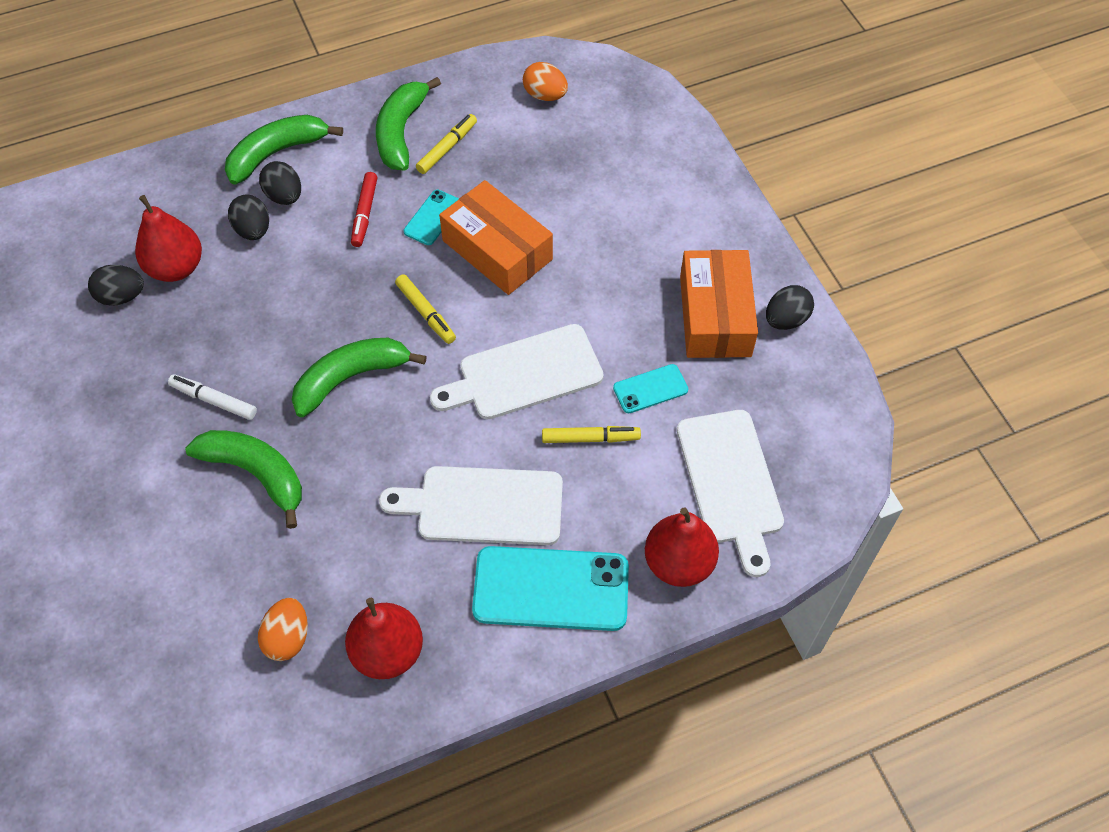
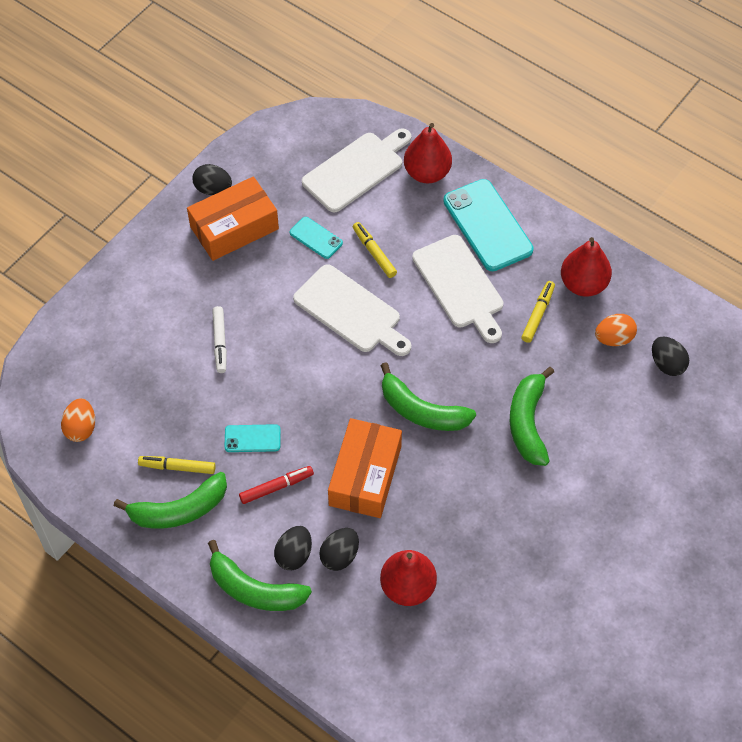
camera: 120 degrees left, 0 degrees up
black egg [88,265,144,306] -> black egg moved to [652,336,689,376]
white marker [168,374,257,420] -> white marker moved to [212,306,227,373]
yellow marker [395,274,456,344] -> yellow marker moved to [521,281,555,343]
orange box [439,180,553,295] -> orange box moved to [328,418,402,518]

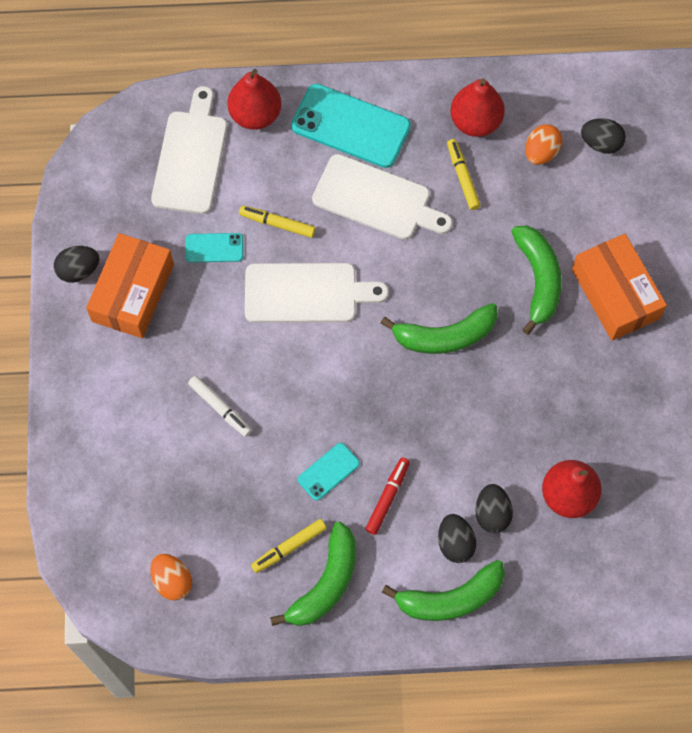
camera: 40 degrees left, 10 degrees up
orange box [328,418,402,518] -> orange box moved to [572,234,667,341]
green banana [510,367,554,466] -> green banana turned 150 degrees counterclockwise [511,226,562,335]

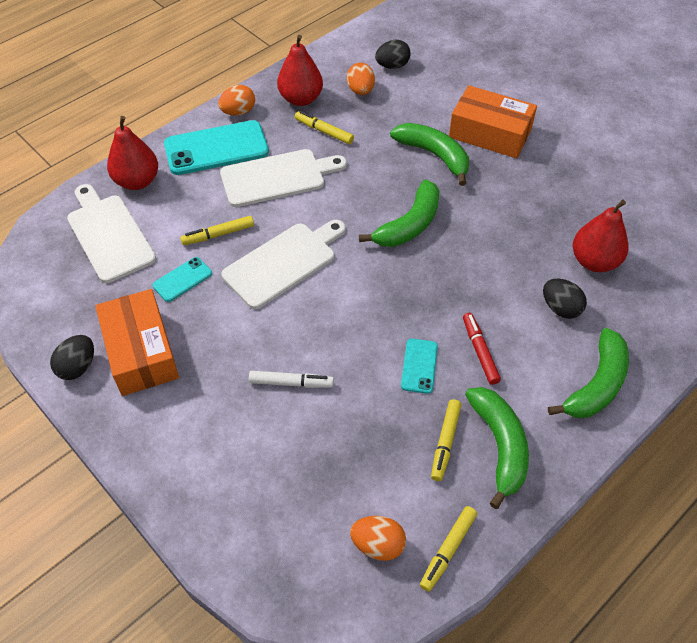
camera: 40 degrees left, 15 degrees down
black egg [438,514,476,563] -> none
none -> orange egg [218,85,255,116]
none -> yellow marker [420,506,477,592]

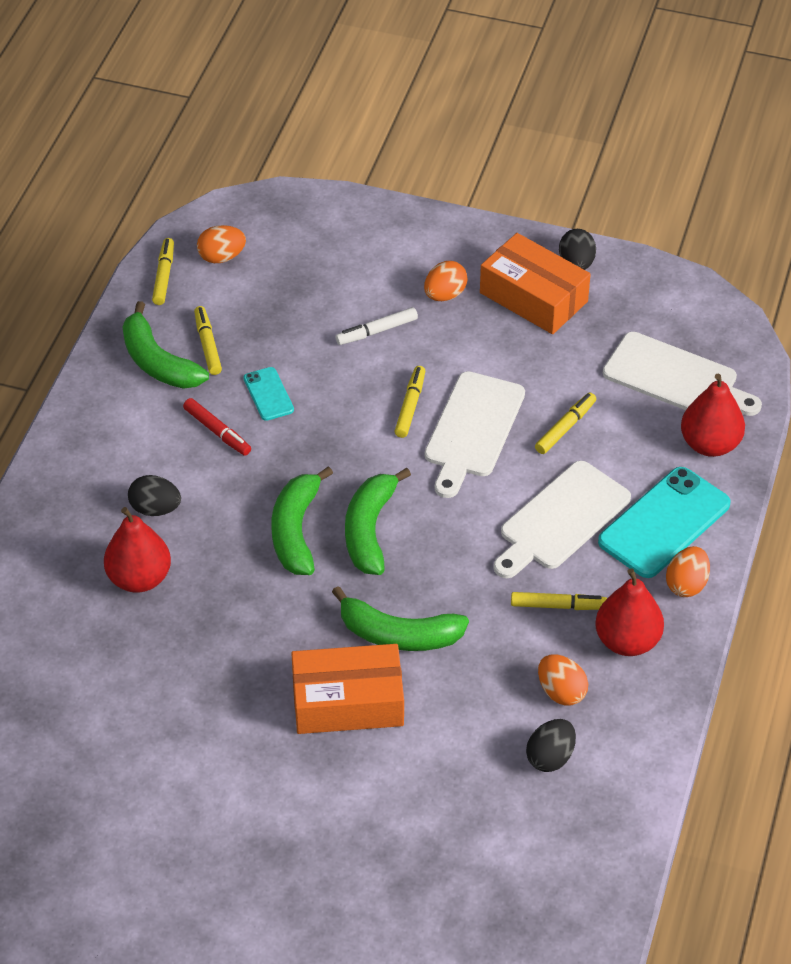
camera: 150 degrees right, 5 degrees down
turquoise phone [152,257,212,302] -> none
green banana [548,328,629,418] -> green banana moved to [271,466,333,575]
none -> yellow marker [394,366,425,438]
none -> orange egg [424,261,468,301]

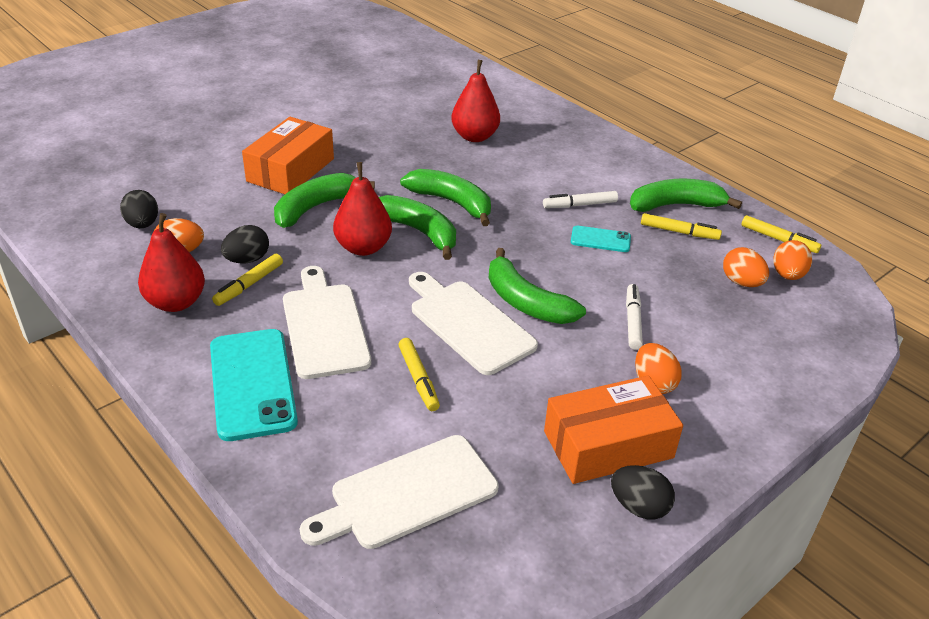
camera: 120 degrees right, 10 degrees down
black egg [128,475,181,516] -> black egg moved to [221,225,269,264]
red marker [183,398,251,456] -> white marker [543,191,618,208]
yellow marker [394,366,425,438] -> green banana [489,248,586,324]
orange egg [666,546,710,597] -> orange egg moved to [723,247,769,287]
red pear [681,374,745,457] -> red pear moved to [333,162,392,256]

